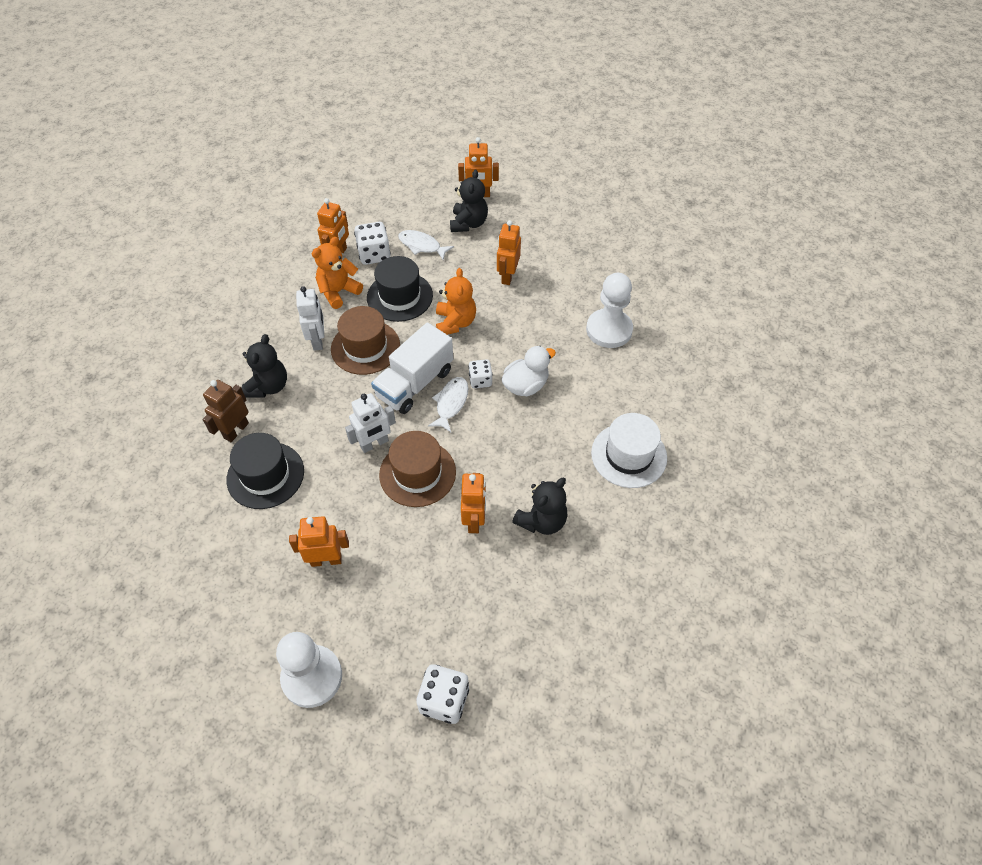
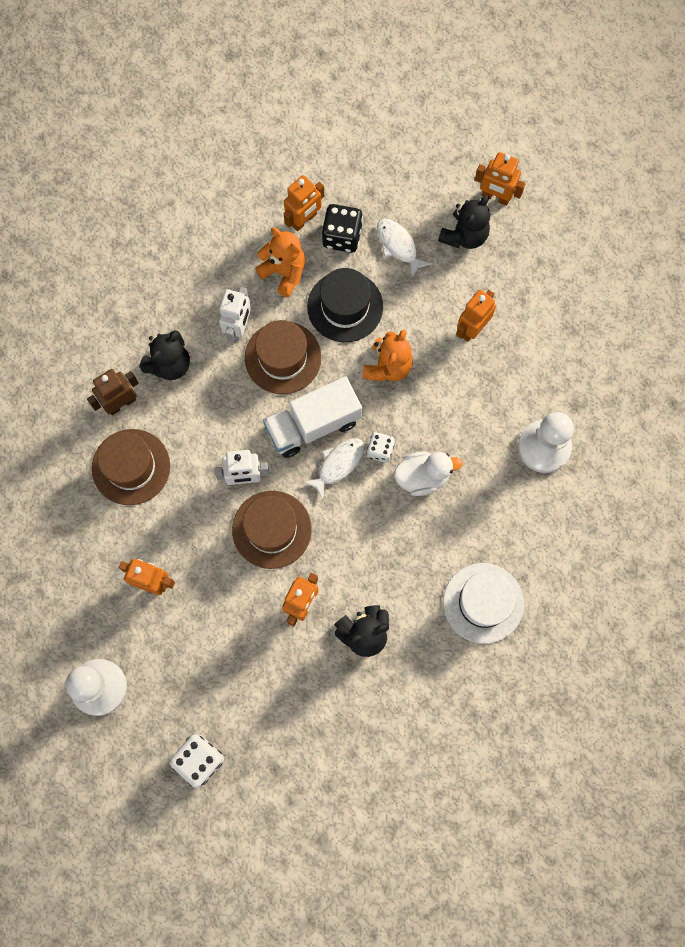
camera: 25 degrees right, 20 degrees up
black hat [226,433,304,509] -> brown hat [92,429,170,505]
orange teddy bear [312,237,363,309] -> orange teddy bear turned 60 degrees clockwise [255,228,306,297]
white dice [354,222,391,265] -> black dice [322,204,363,253]

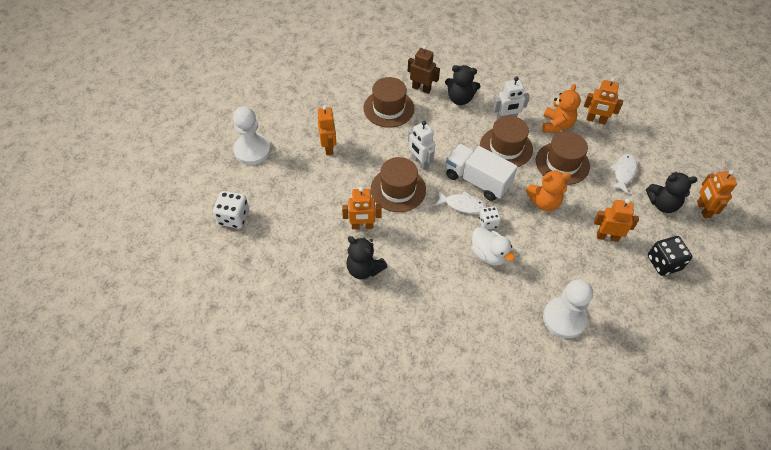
camera: 60 degrees right, 20 degrees down
black hat [307,268,383,342] -> brown hat [536,131,590,185]
black dice [322,204,363,253] -> black dice moved to [648,236,692,276]
white hat [443,563,524,644] -> none

